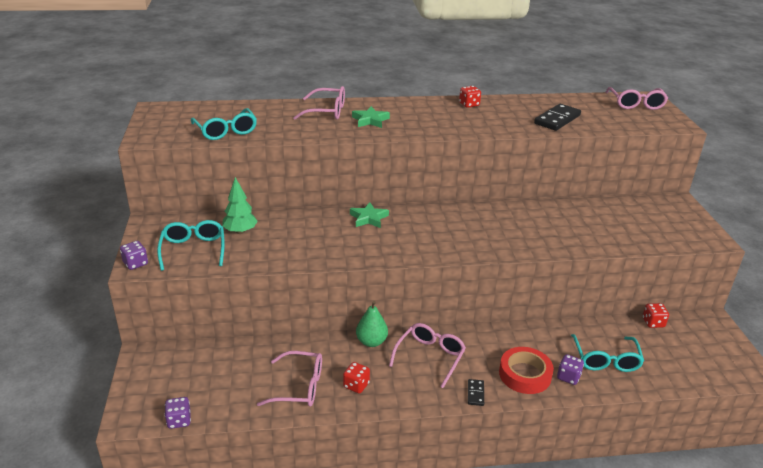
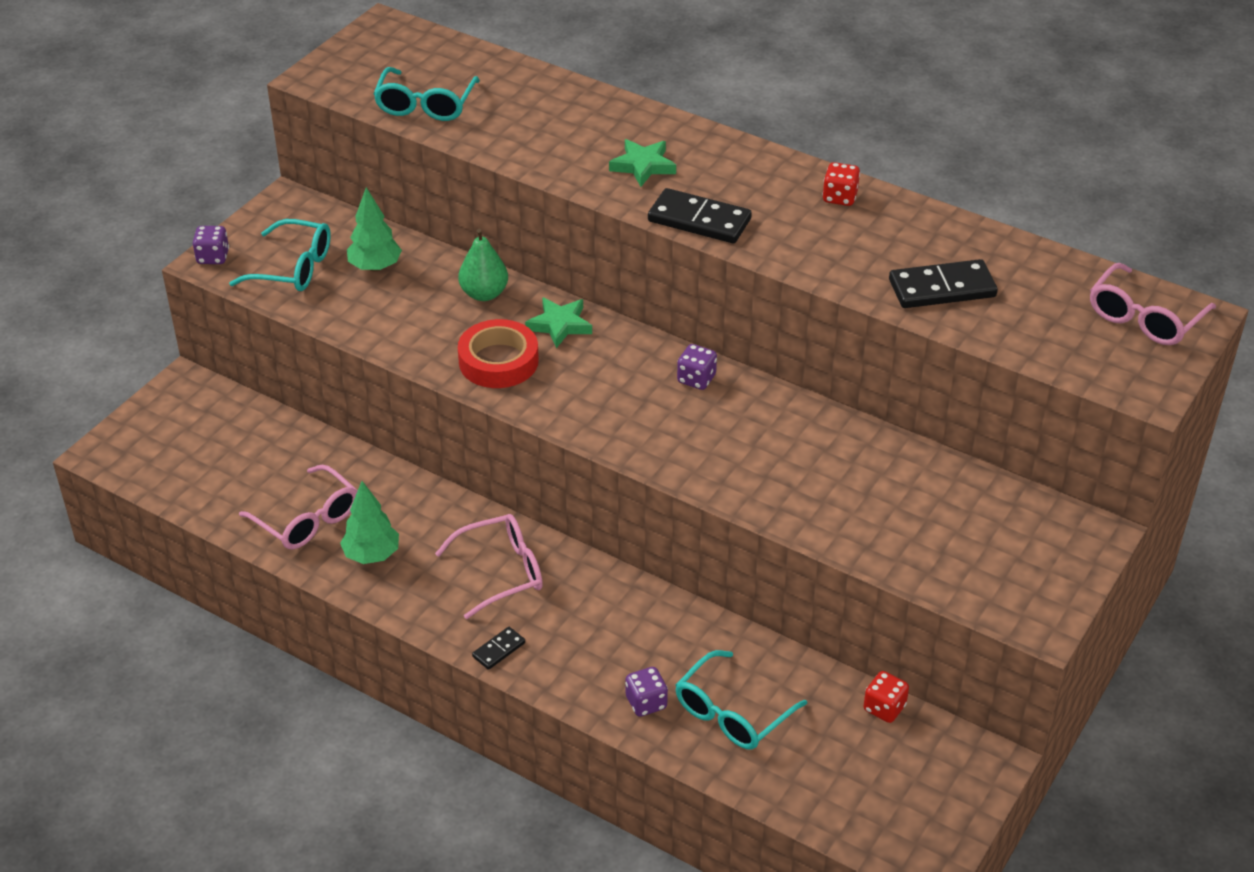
camera: 40 degrees right, 10 degrees up
turquoise glasses [157,220,225,271] -> turquoise glasses turned 75 degrees clockwise [229,219,331,291]
purple dice [164,397,191,429] -> purple dice moved to [677,344,717,390]
pink glasses [293,86,345,120] -> none
red dice [343,362,370,393] -> green tree [340,481,399,564]
green pear [356,301,388,347] -> green pear moved to [458,228,508,301]
red tape [499,347,554,394] -> red tape moved to [458,319,539,388]
none -> black domino [648,188,752,243]

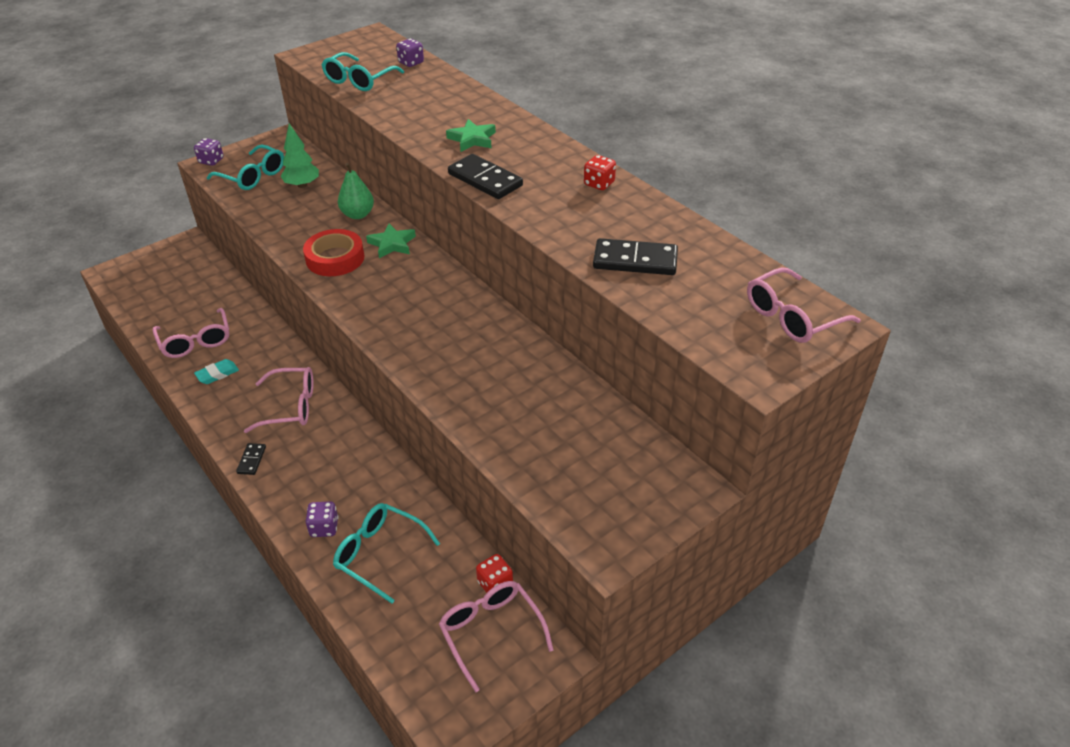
camera: 20 degrees right, 0 degrees up
green tree [340,481,399,564] -> turquoise eraser [194,359,239,384]
black domino [472,627,525,670] -> black domino turned 60 degrees counterclockwise [236,443,266,475]
turquoise glasses [676,650,807,749] -> turquoise glasses turned 60 degrees clockwise [333,503,440,604]
purple dice [677,344,717,390] -> purple dice moved to [396,38,424,67]
none -> pink glasses [439,581,554,692]

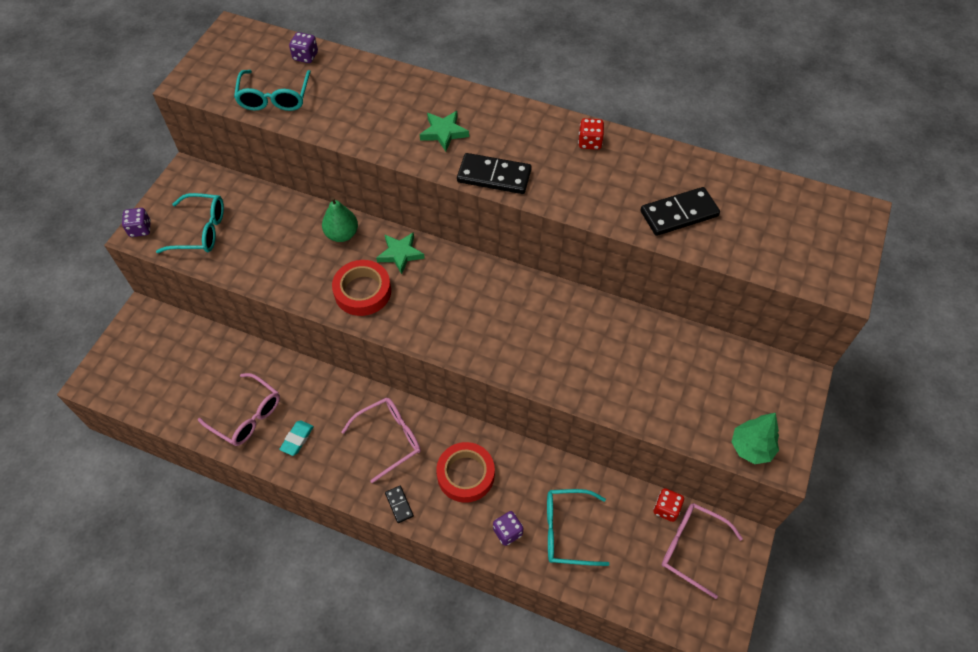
camera: 30 degrees left, 15 degrees up
green tree [280,123,319,188] -> green tree moved to [732,413,779,464]
pink glasses [747,267,861,343] -> none
none -> red tape [436,442,495,503]

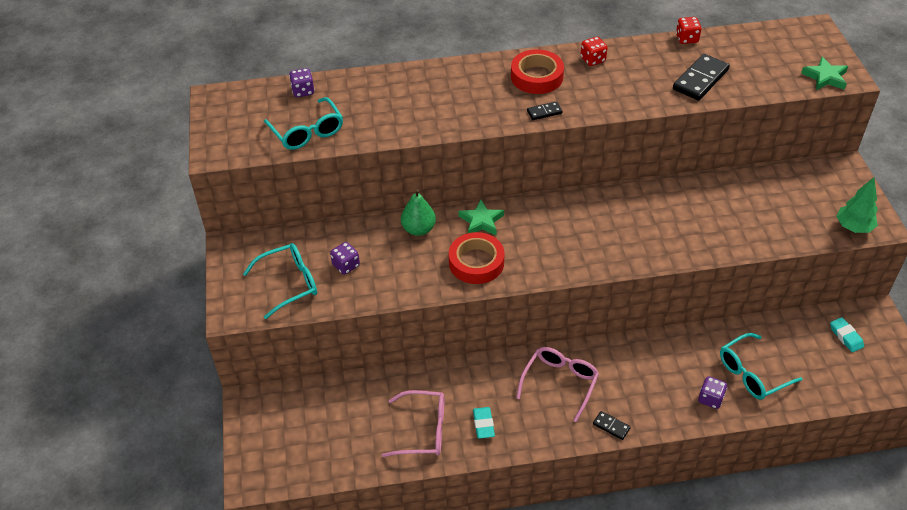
camera: 30 degrees left, 10 degrees down
purple dice [122,208,151,237] -> purple dice moved to [330,242,360,275]
green star [420,111,469,151] -> green star moved to [801,57,848,90]
red tape [436,442,495,503] -> red tape moved to [511,49,564,94]
black domino [457,153,532,194] -> black domino [527,101,563,120], size x0.51
red dice [654,488,684,522] -> red dice moved to [676,17,702,44]
pink glasses [661,503,743,599] -> turquoise eraser [830,317,864,352]

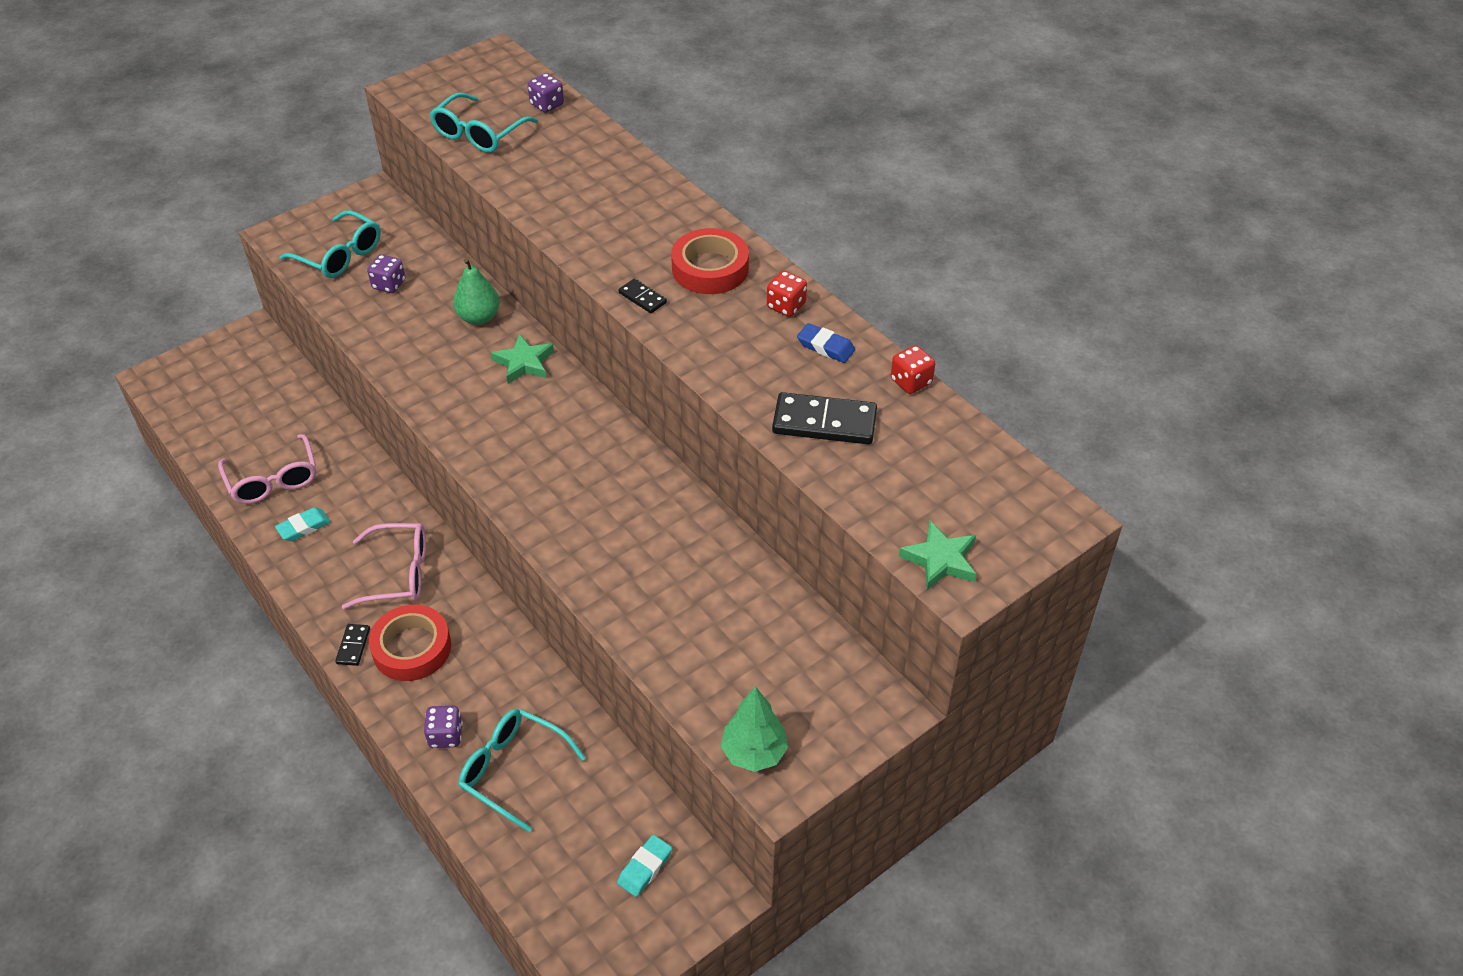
camera: 60 degrees right, 0 degrees up
red tape [449,232,505,284] -> red tape moved to [369,605,451,681]
none -> blue eraser [797,323,855,363]

